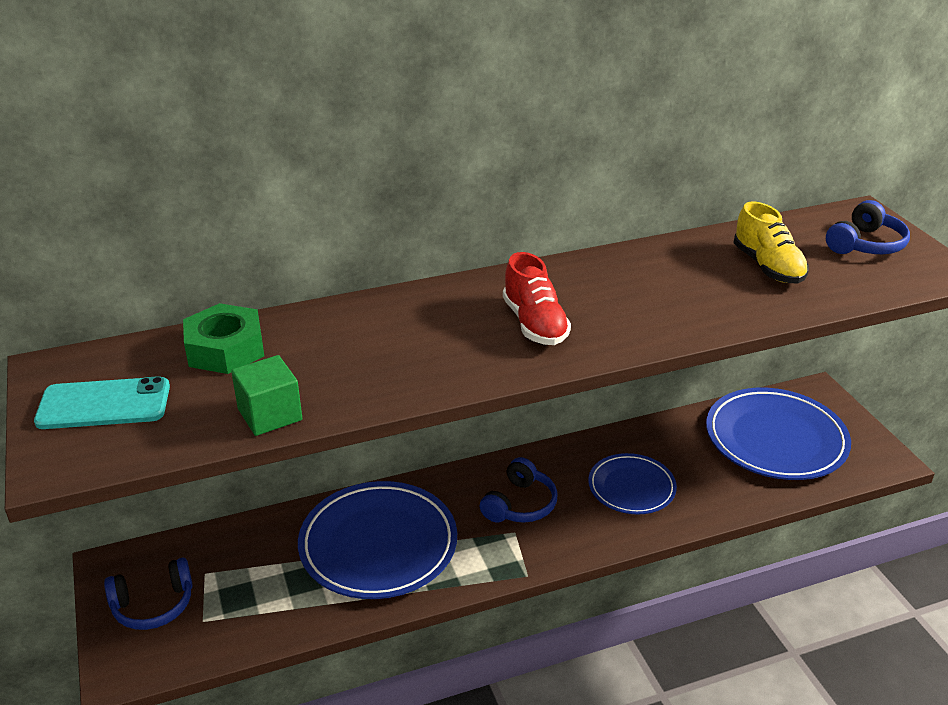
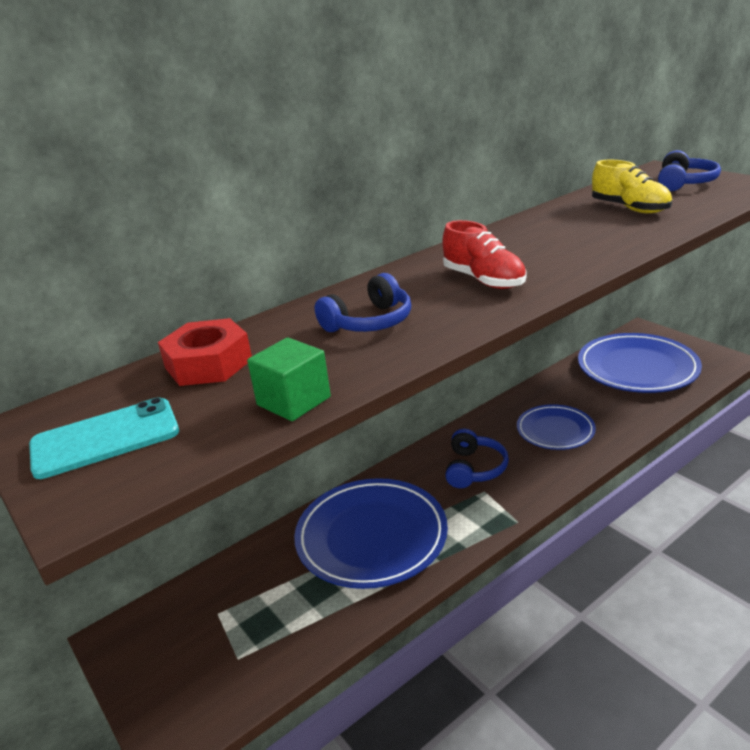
camera: 15 degrees left, 5 degrees down
blue headphones [104,558,193,630] -> blue headphones moved to [315,273,411,332]
green nut [183,303,264,374] -> red nut [158,318,252,386]

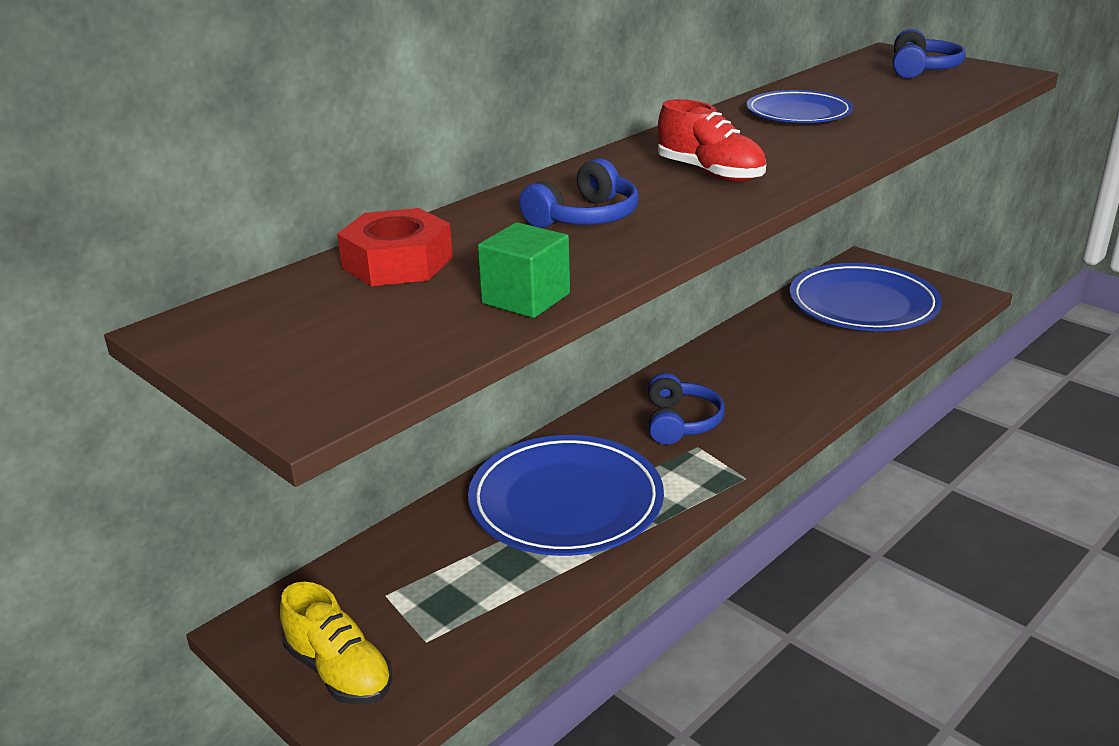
camera: 10 degrees left, 0 degrees up
turquoise phone [29,397,179,479] -> none
blue plate [517,404,596,450] -> blue plate moved to [746,90,853,123]
yellow shoe [592,160,672,213] -> yellow shoe moved to [280,582,393,705]

